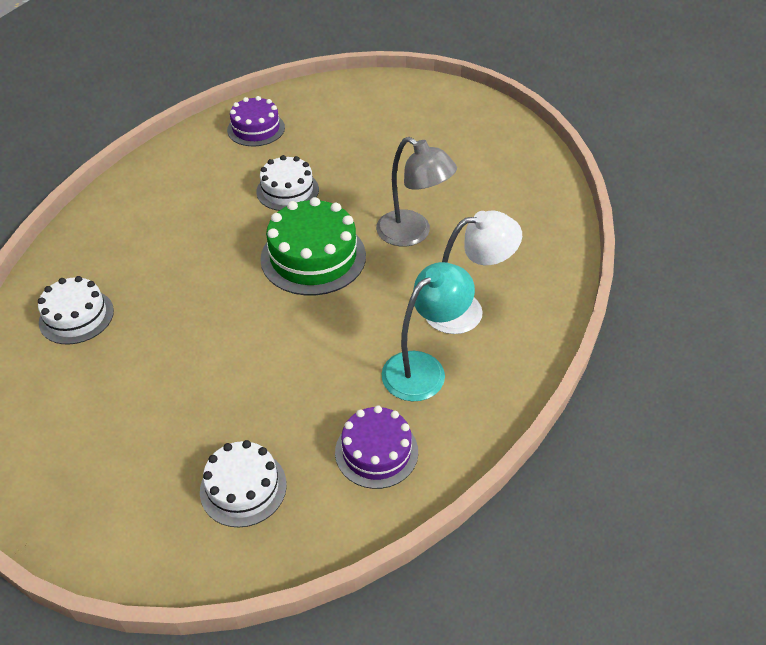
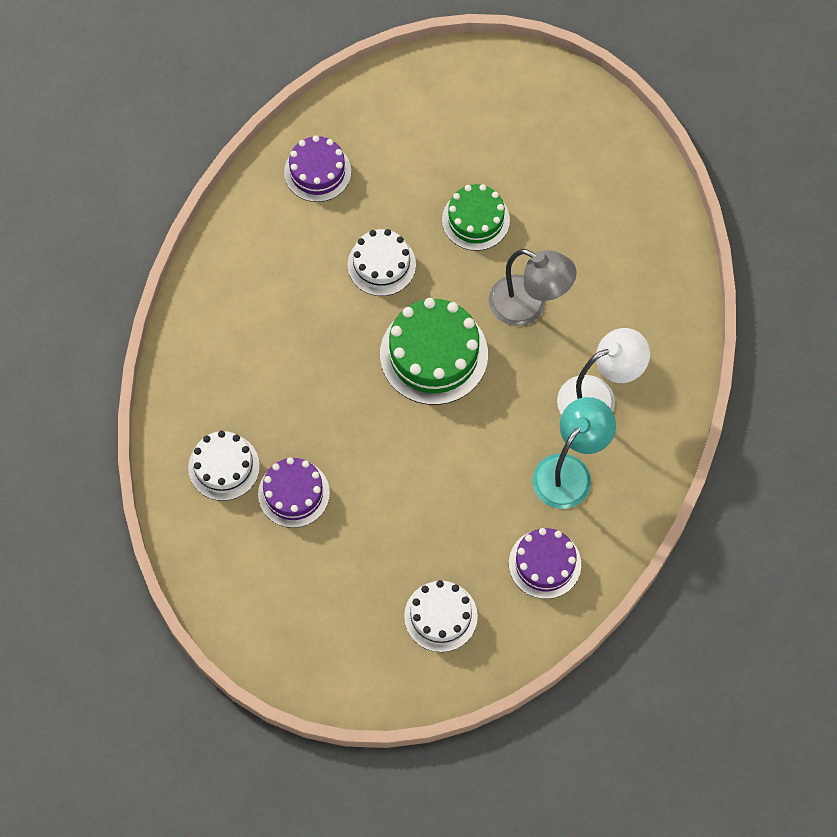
camera: 10 degrees left, 20 degrees up
none -> purple cake [258,457,330,528]
none -> green cake [442,184,510,251]

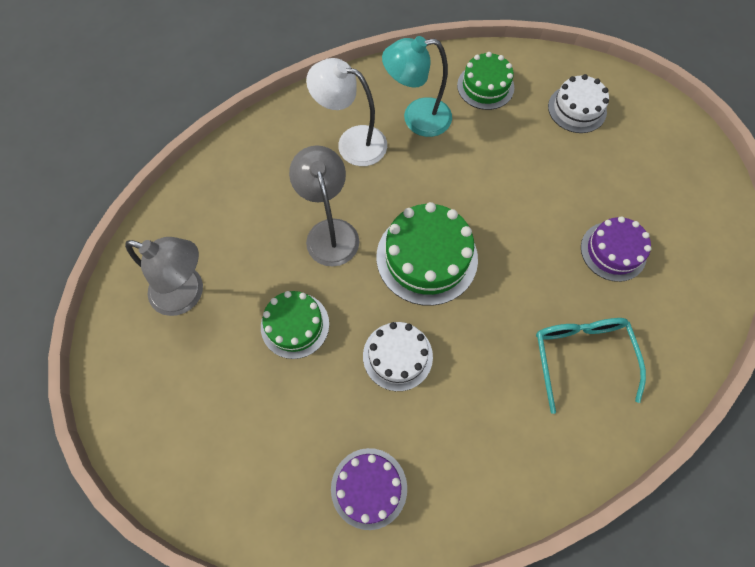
camera: 135 degrees left, 0 degrees up
white cake [188,431,260,501] -> none
purple cake [509,528,581,599] -> green cake [457,52,514,110]
none -> grey lamp [125,237,203,316]
none -> turquoise glasses [536,318,646,414]

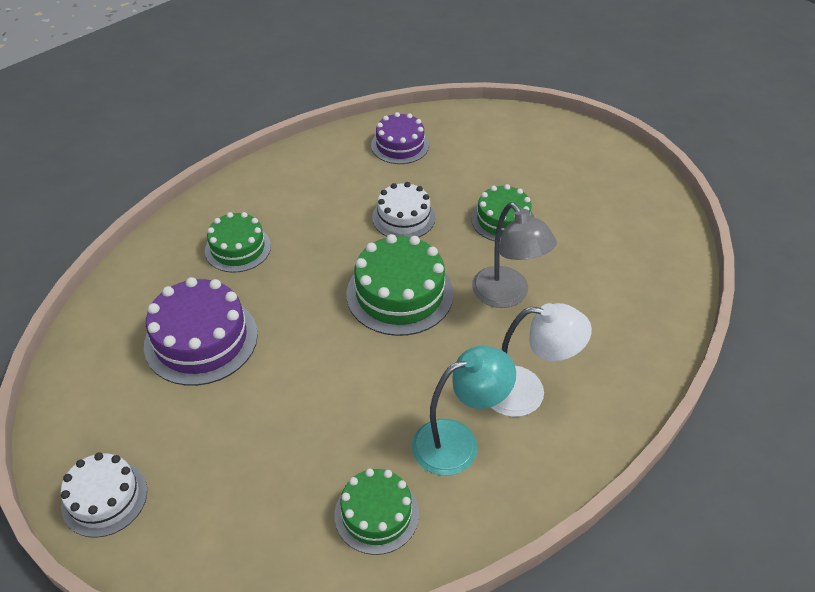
camera: 165 degrees right, 20 degrees down
grey lamp [125,237,203,316] -> none
turquoise glasses [536,318,646,414] -> green cake [205,212,271,273]
white cake [548,74,609,133] -> white cake moved to [61,452,147,538]
purple cake [581,216,651,282] -> purple cake [144,277,258,386], size x1.55

